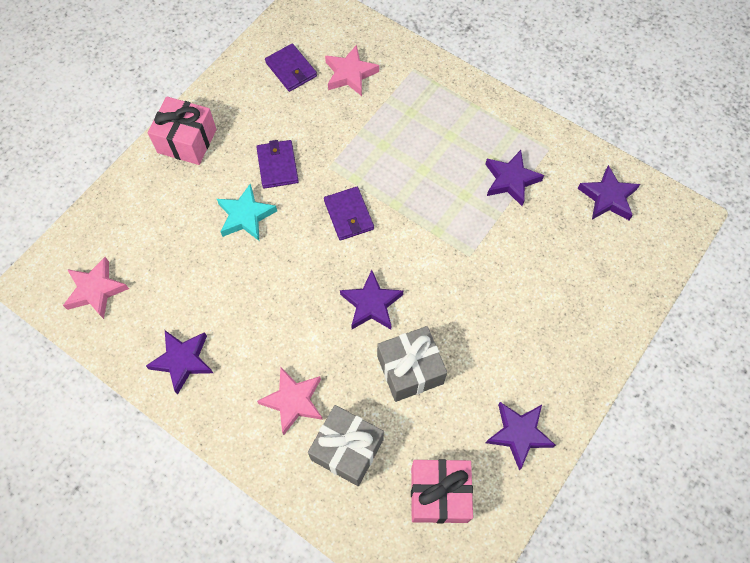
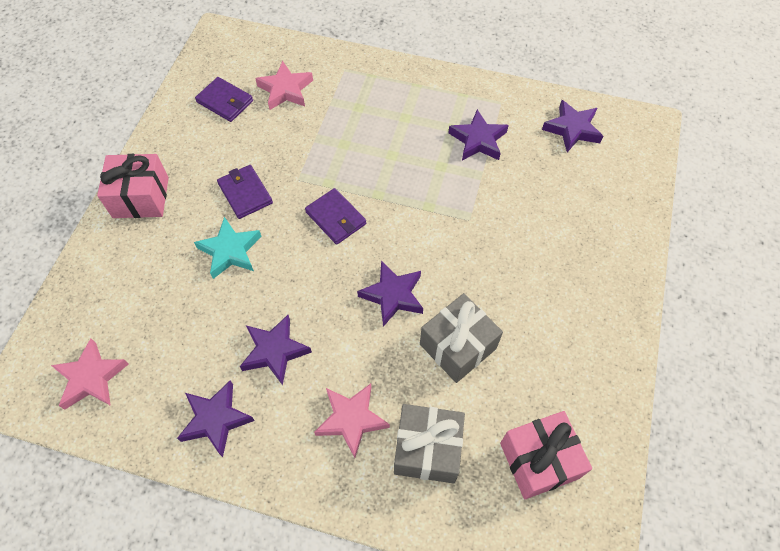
camera: 20 degrees left, 5 degrees down
purple star [486,402,556,470] -> purple star moved to [240,315,312,385]

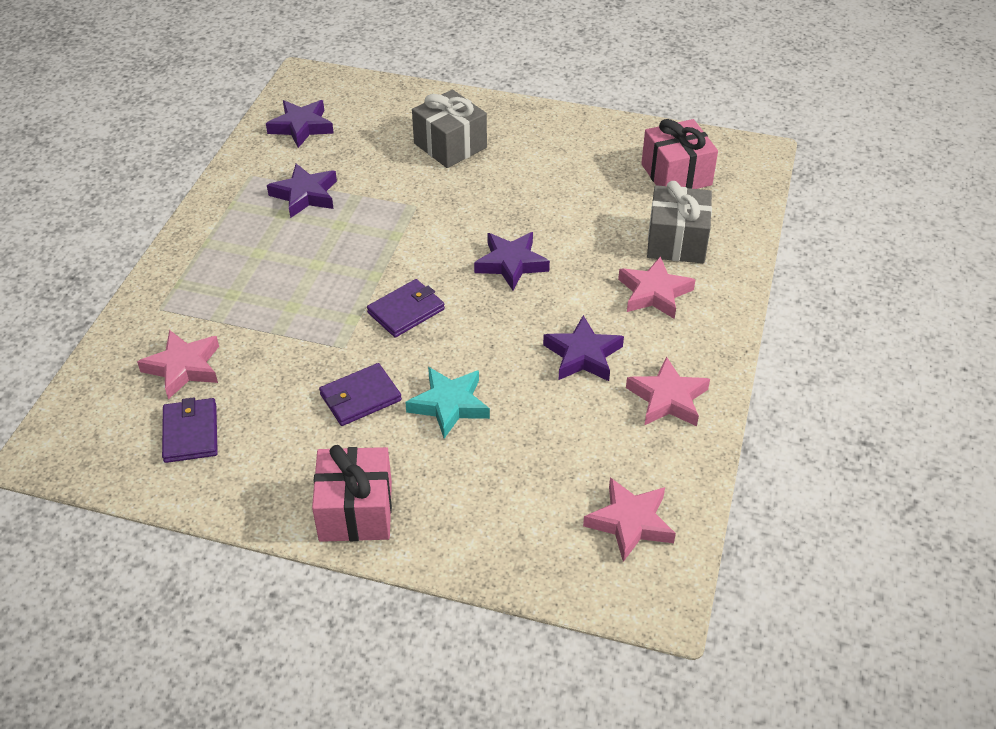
camera: 90 degrees left, 15 degrees down
purple star [177,381,255,457] -> pink star [626,356,710,426]
purple wallet [195,77,253,122] -> purple wallet turned 45 degrees counterclockwise [162,397,218,463]
grey gift [420,293,503,383] -> grey gift moved to [412,89,487,168]

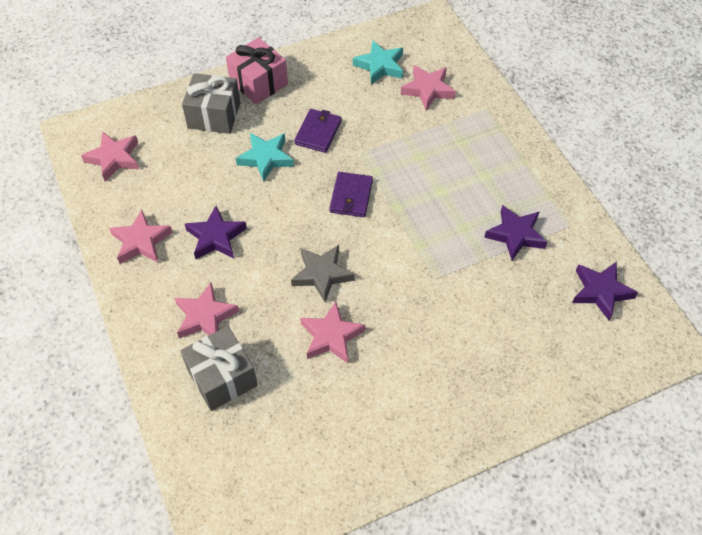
camera: 140 degrees right, 10 degrees up
purple wallet [162,397,218,463] -> turquoise star [353,40,403,85]
grey gift [412,89,487,168] -> grey gift moved to [182,73,240,134]
purple star [474,232,550,291] -> grey star [291,245,354,302]
pink gift [641,119,718,189] -> none
none -> pink star [300,302,365,363]

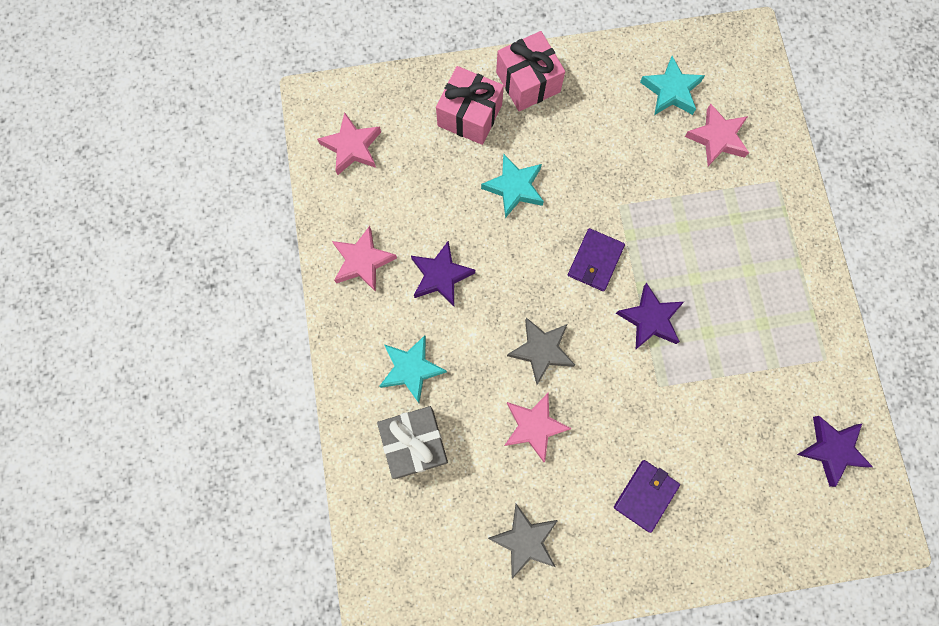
camera: 15 degrees right, 20 degrees up
pink star [175,283,239,338] -> turquoise star [380,335,447,403]
grey gift [182,73,240,134] -> pink gift [436,66,504,145]
purple wallet [294,109,342,153] -> purple wallet moved to [614,460,680,533]
purple star [484,205,547,260] -> purple star moved to [616,283,684,349]
none -> grey star [488,504,557,579]

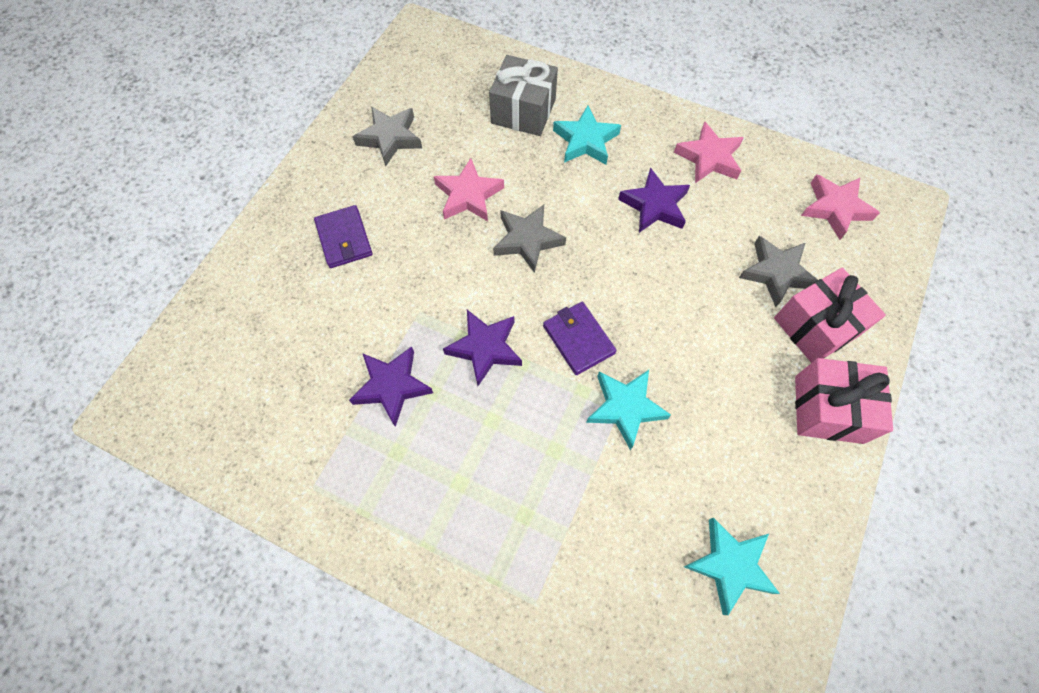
camera: 125 degrees right, 10 degrees down
turquoise star [481,154,544,218] -> turquoise star moved to [586,370,671,450]
pink star [685,104,749,166] -> none
purple star [797,416,873,487] -> purple star moved to [349,346,433,427]
none -> grey star [739,236,818,307]

